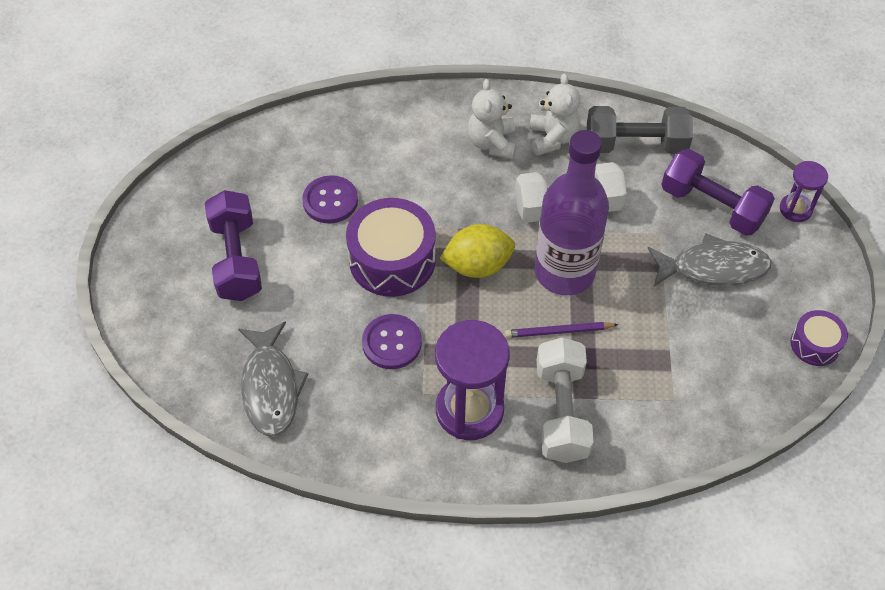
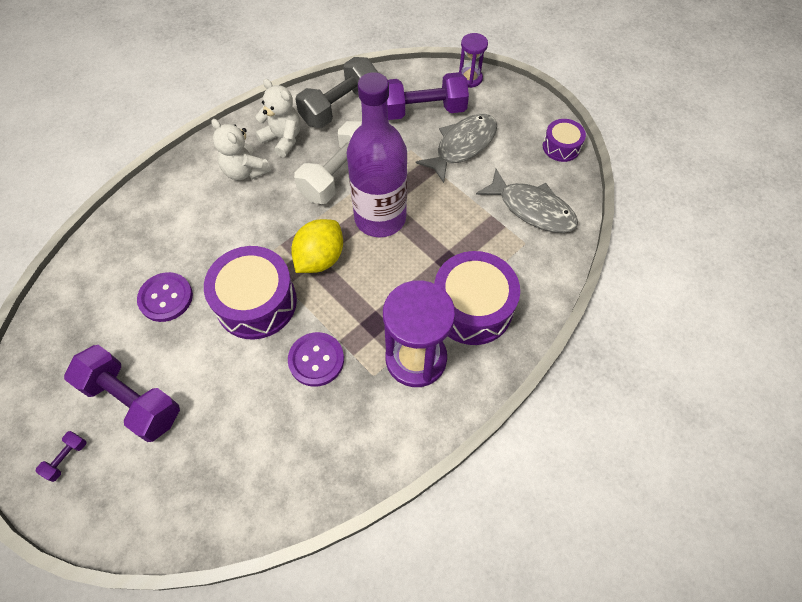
camera: 45 degrees left, 5 degrees up
grey fish [238,321,308,437] -> grey fish moved to [476,169,578,233]
purple pencil [505,322,619,338] -> none
white dumbbell [537,337,594,463] -> purple drum [434,251,520,345]
none -> purple dumbbell [36,431,86,482]

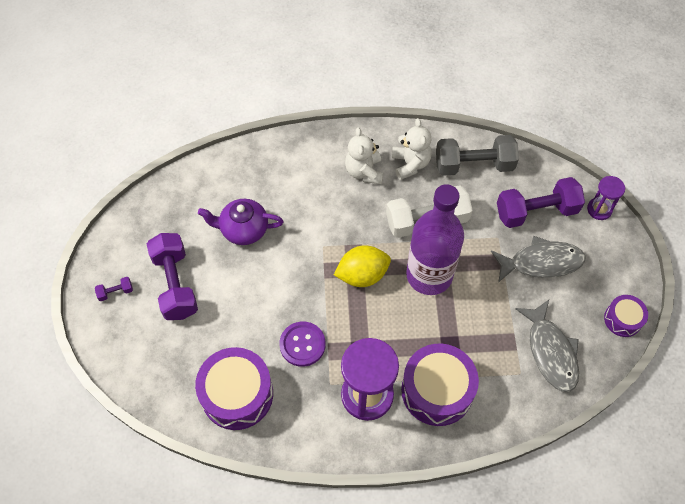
camera: 40 degrees right, 0 degrees up
purple button [137,272,193,322] -> purple teapot [198,199,284,245]
purple drum [204,246,297,340] -> purple drum moved to [195,347,273,430]
purple dumbbell [387,72,469,120] -> purple dumbbell turned 45 degrees counterclockwise [497,177,585,228]

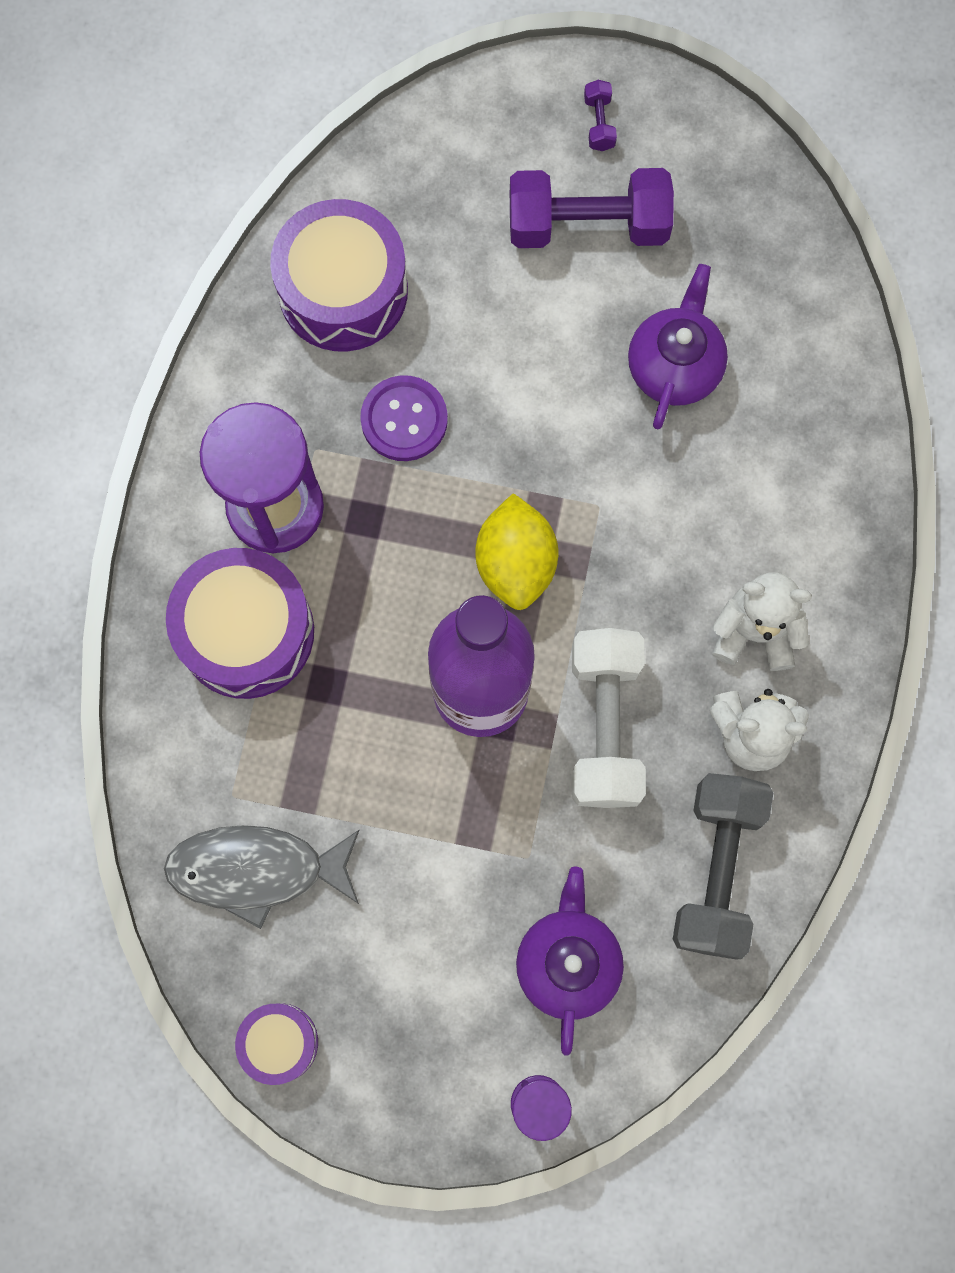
camera: 105 degrees right, 15 degrees up
grey fish [491,236,585,283] -> none
purple dumbbell [497,177,585,228] -> purple teapot [516,867,624,1056]

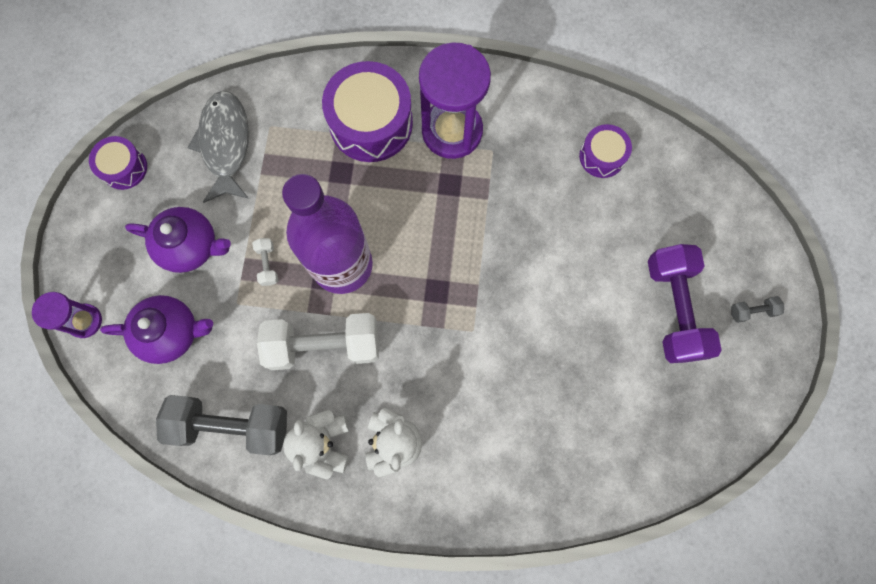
camera: 85 degrees right, 0 degrees up
purple drum [270,199,408,352] -> purple drum [579,124,632,178], size x0.54
purple button [360,375,448,461] -> none
yellow lemon [475,493,558,610] -> none
purple dumbbell [584,80,617,151] -> grey dumbbell [731,296,784,323]
purple teapot [628,264,728,429] -> purple teapot moved to [125,207,231,273]
none -> white dumbbell [252,238,278,286]

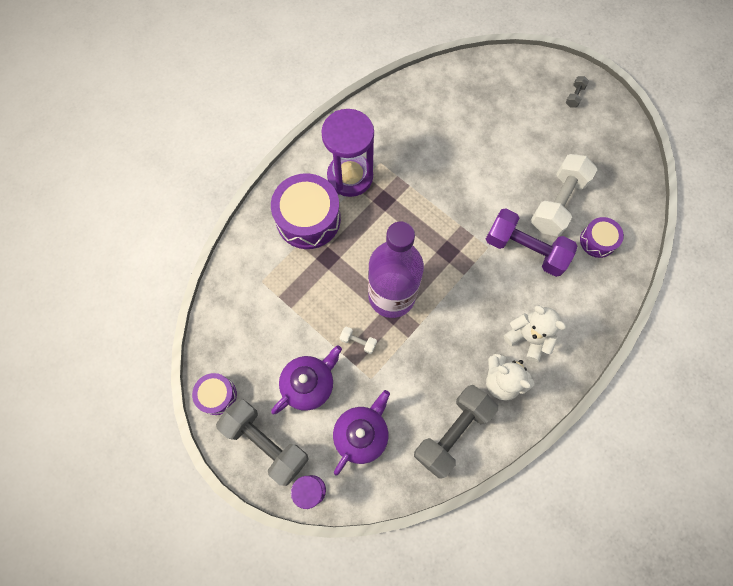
camera: 55 degrees left, 5 degrees down
grey fish [187,91,249,203] -> none
white dumbbell [257,313,379,370] -> white dumbbell moved to [531,154,598,237]
purple drum [579,124,632,178] -> purple drum moved to [580,217,624,258]
purple dumbbell [648,244,722,363] -> purple dumbbell moved to [486,208,577,277]
none -> grey dumbbell [216,399,309,486]

